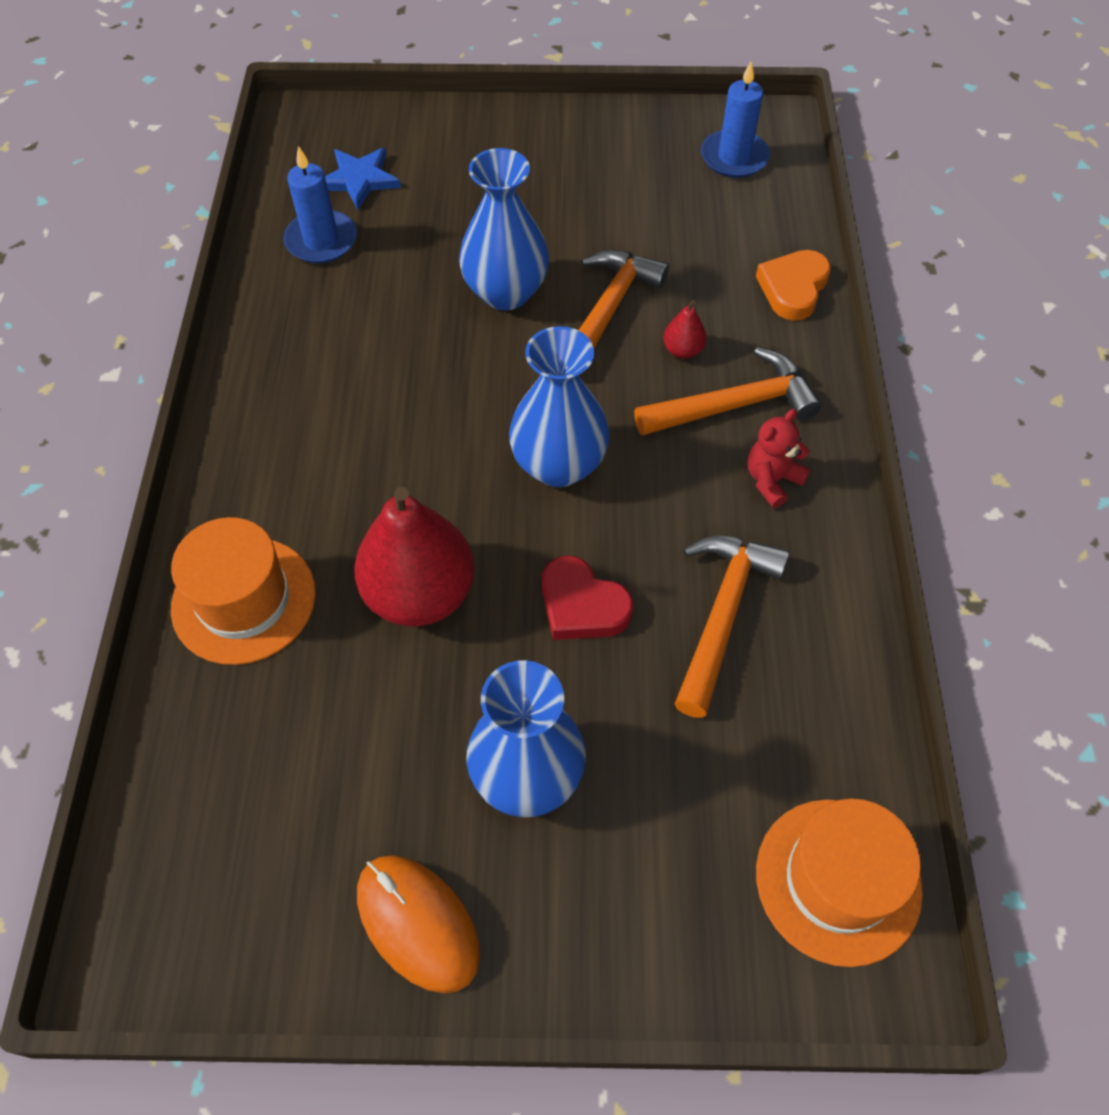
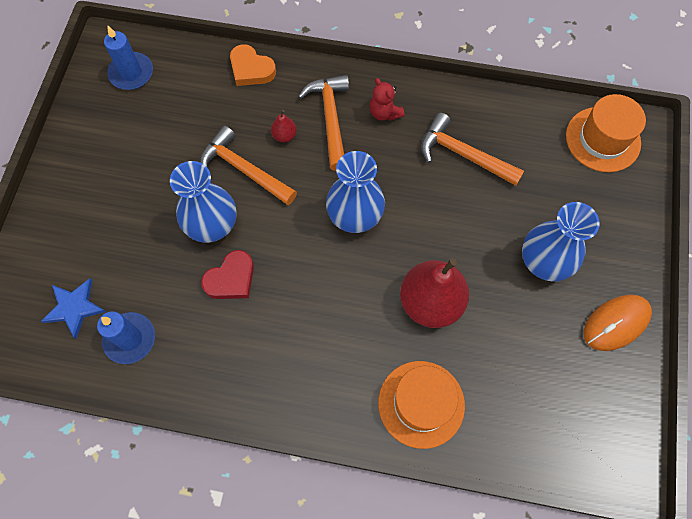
camera: 80 degrees left, 10 degrees up
red heart [542,556,633,640] -> red heart moved to [201,250,254,299]

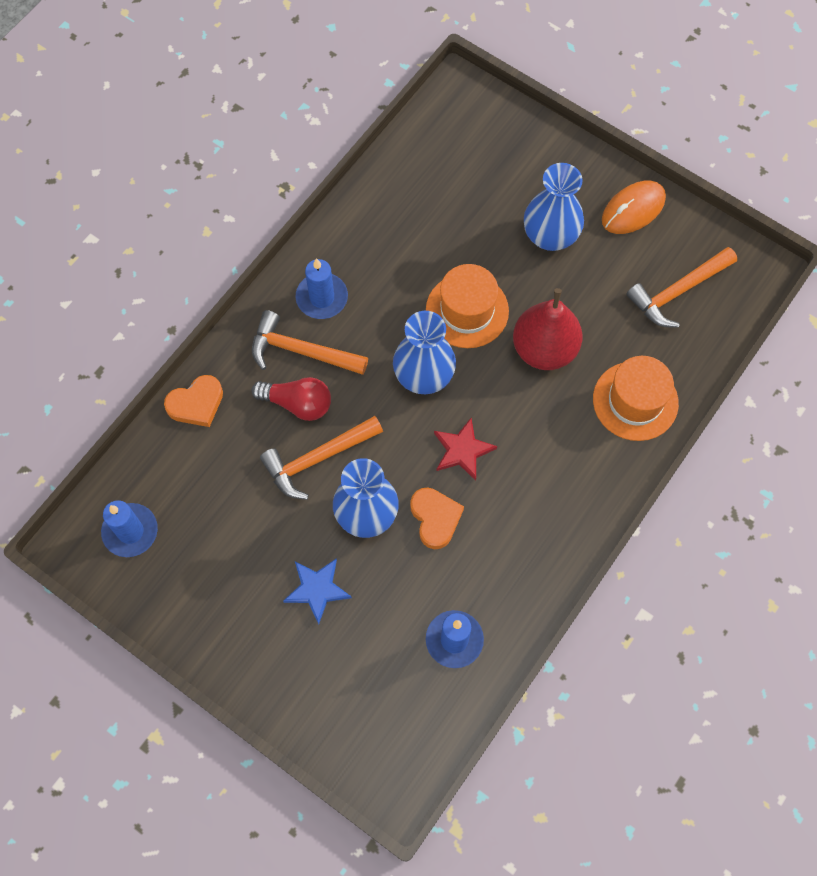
camera: 65 degrees left, 0 degrees up
blue star [41,278,106,339] -> blue star moved to [283,558,352,624]
red heart [201,250,254,299] -> orange heart [410,488,464,549]
red pear [271,110,297,142] -> red light bulb [251,377,331,421]
red teddy bear [369,78,405,121] -> blue candle [296,258,348,319]
orange hammer [421,113,524,186] -> orange hammer moved to [626,247,737,328]
orange hat [566,94,646,172] -> orange hat moved to [426,264,509,348]
orange mouse [584,295,652,351] -> orange mouse turned 60 degrees clockwise [602,181,666,234]
none -> red star [434,418,497,481]

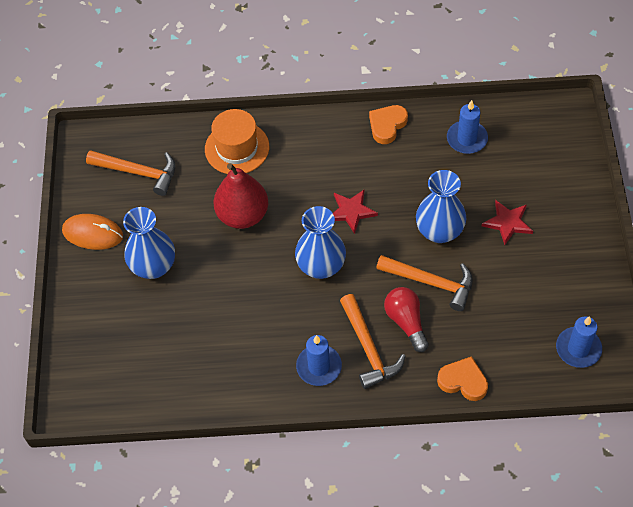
camera: 125 degrees left, 10 degrees down
blue star [283,558,352,624] -> red star [482,200,533,245]
orange heart [410,488,464,549] -> orange heart moved to [369,105,408,144]
orange hat [426,264,509,348] -> none

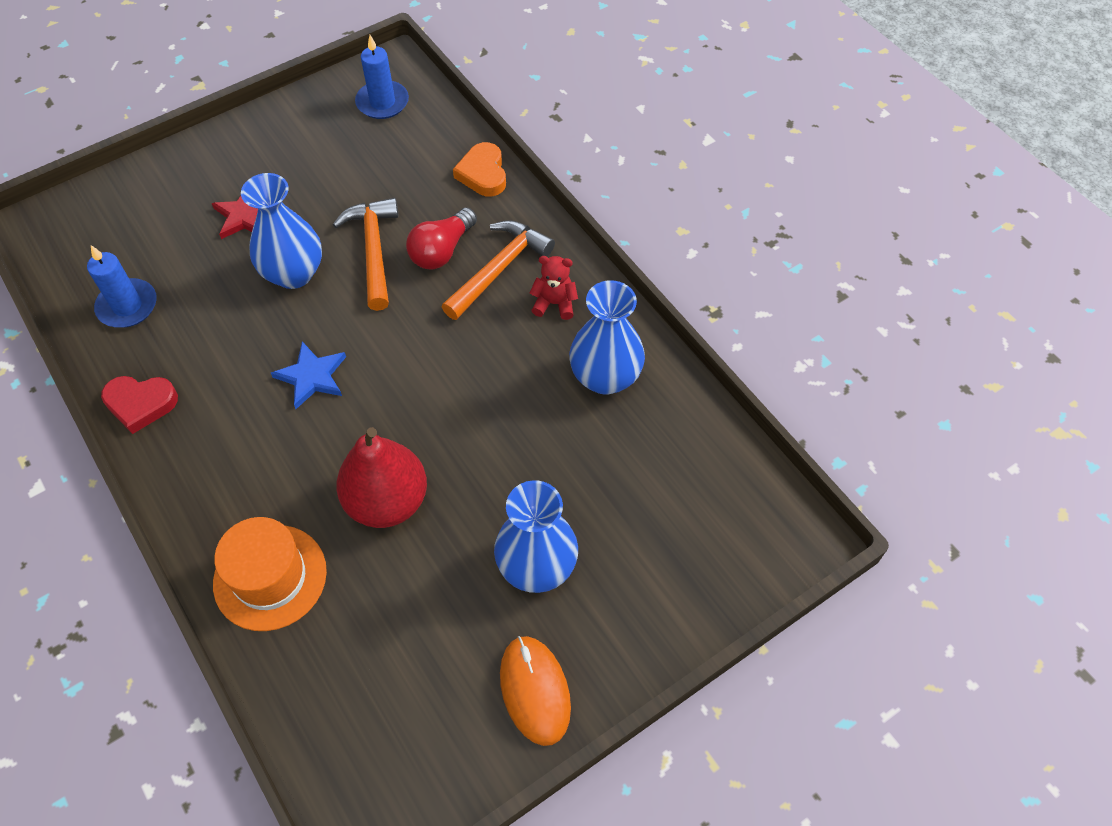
camera: 125 degrees left, 0 degrees up
orange hammer [86,150,176,196] -> none
blue vase [295,206,346,279] -> blue vase moved to [569,280,645,395]
blue candle [296,335,342,386] -> red teddy bear [530,256,578,320]
red star [333,189,378,234] -> blue star [271,342,346,409]
orange heart [369,105,408,144] -> red heart [101,376,178,434]

